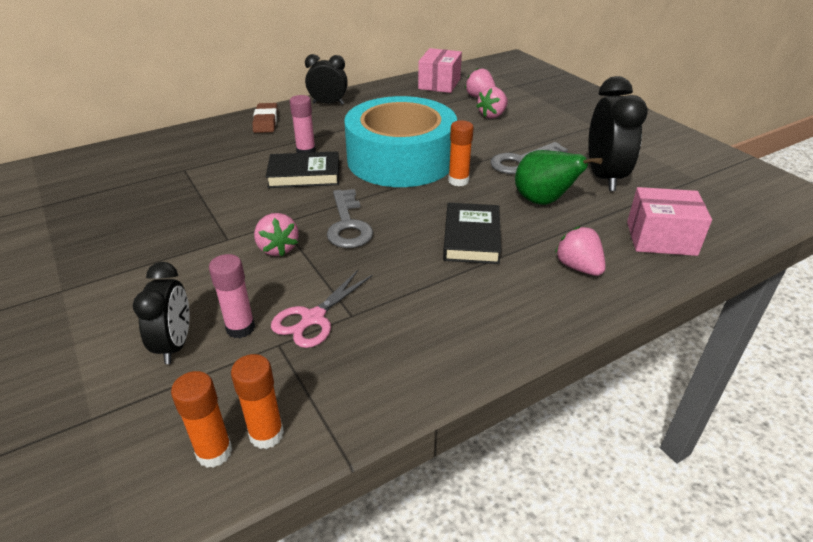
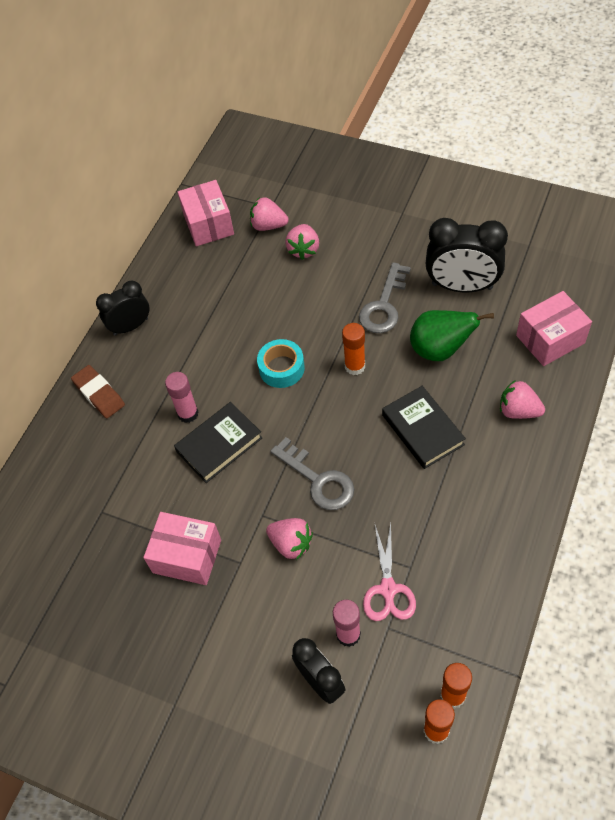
camera: 30 degrees left, 20 degrees up
turquoise tape [344,96,457,187] -> turquoise tape [257,339,305,388], size x0.40
black clock [588,76,648,191] -> black clock turned 135 degrees clockwise [426,218,508,292]
none -> pink box [143,512,221,585]

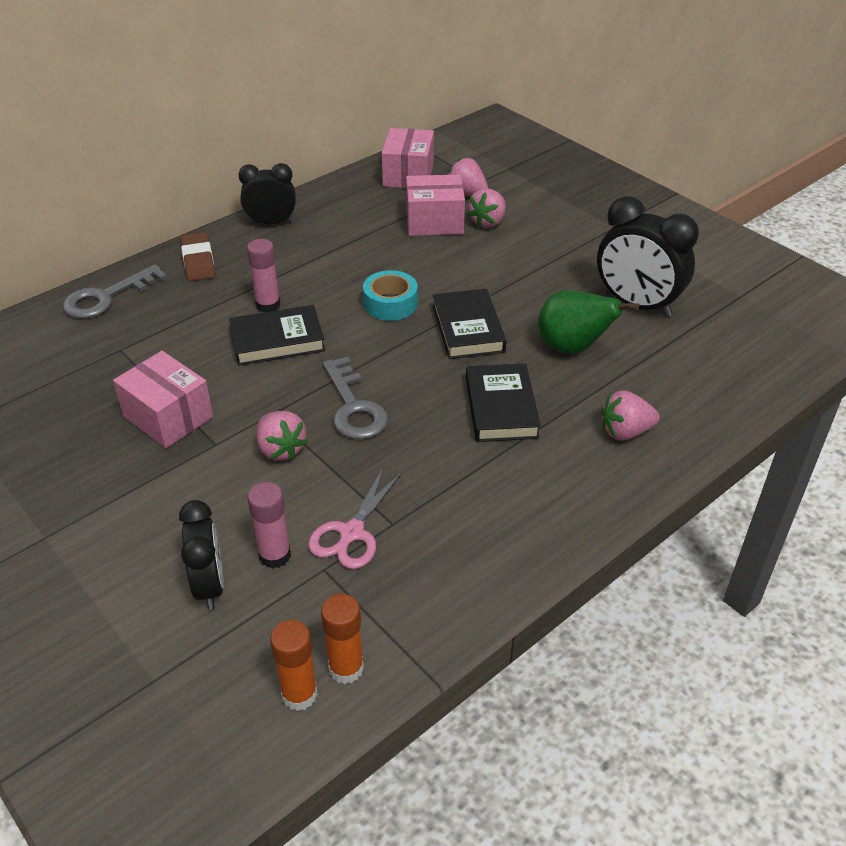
camera: 20 degrees right, 15 degrees down
orange glue stick [342,323,365,375] -> black book [433,289,506,359]
grey key [359,262,411,333] -> grey key moved to [63,265,167,319]
pink strawberry [500,380,545,419] -> pink strawberry turned 60 degrees counterclockwise [601,390,659,440]
pink box [516,291,592,366] -> pink box moved to [406,174,465,236]

